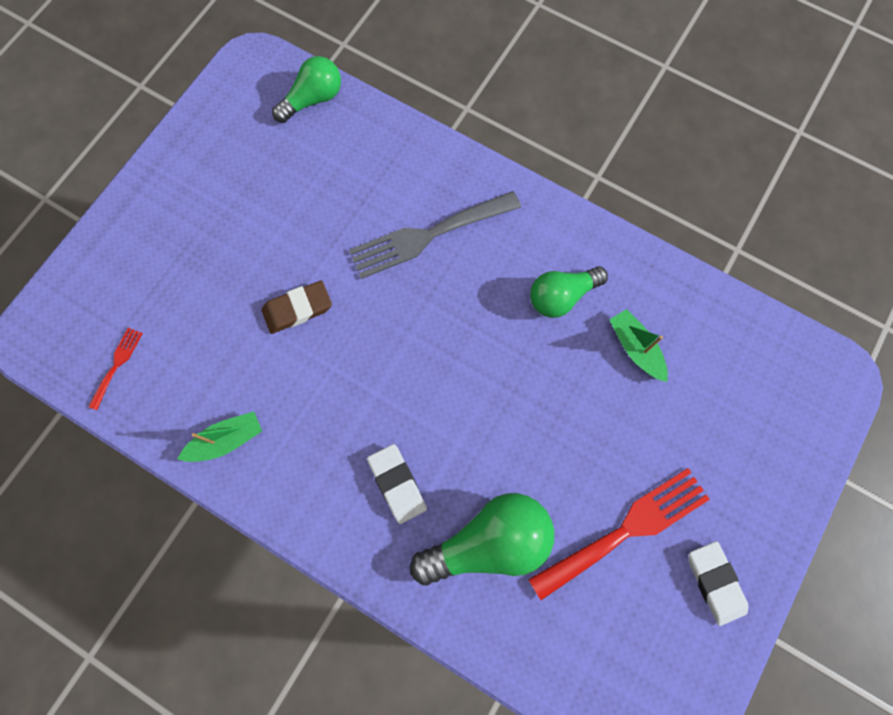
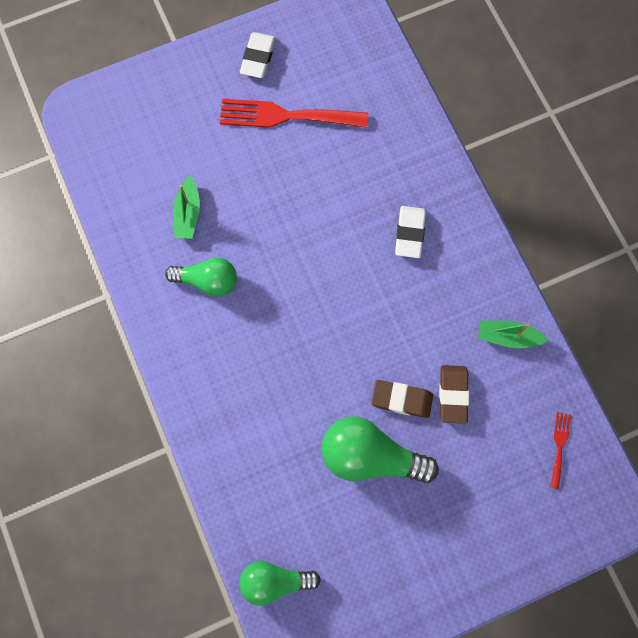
camera: 145 degrees left, 0 degrees up
red fork [88,327,143,410] -> red fork turned 135 degrees clockwise [550,412,571,489]
grey fork [349,191,521,279] -> none
green light bulb [410,493,554,585] -> green light bulb moved to [322,417,439,484]
none -> brown eraser [439,365,469,424]

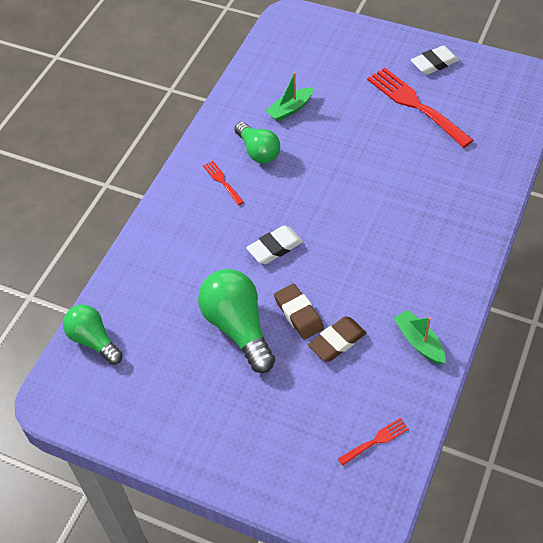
camera: 50 degrees right, 20 degrees down
white eraser [395,206,426,258] -> white eraser moved to [246,226,303,264]
none -> red fork [203,161,244,205]

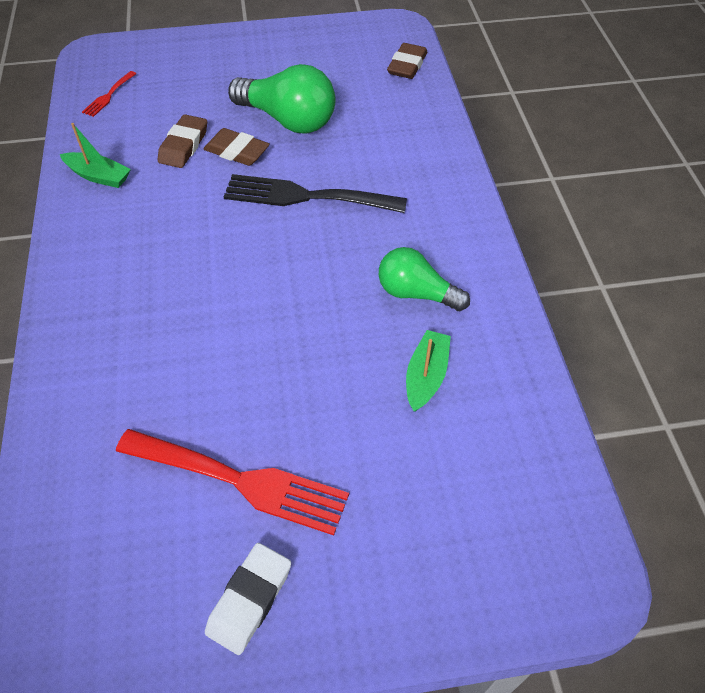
camera: 145 degrees right, 0 degrees up
green light bulb [63,305,123,365] -> brown eraser [387,43,427,79]
red fork [203,161,244,205] -> none
white eraser [246,226,303,264] -> black fork [224,174,407,213]

